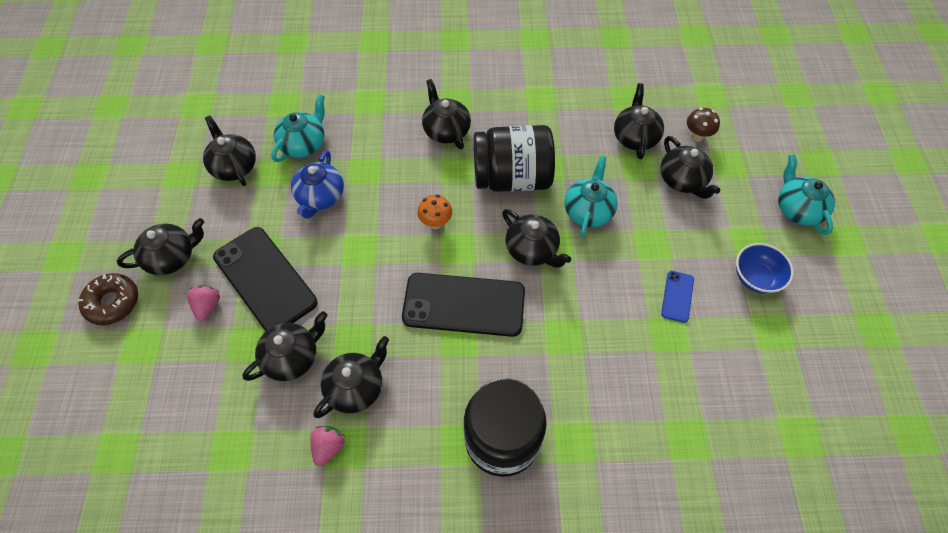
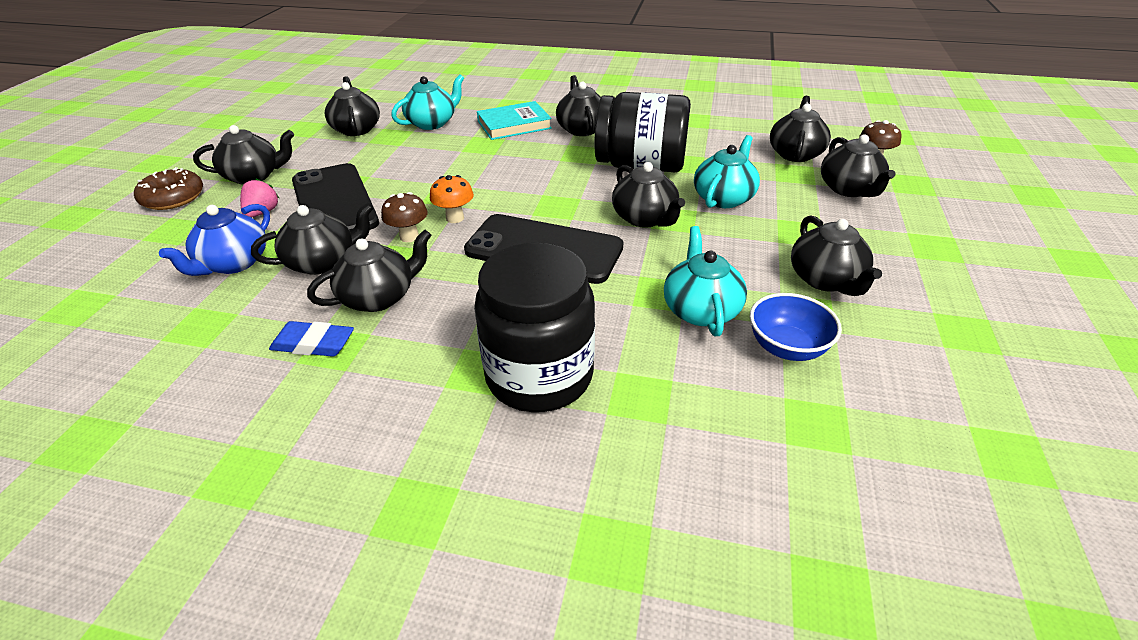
camera: 15 degrees right, 20 degrees down
blue teapot [291,150,344,219] -> blue teapot moved to [159,204,270,276]
pink strawberry [310,426,344,467] -> blue eraser [269,321,354,357]
orange mushroom [417,195,452,229] -> orange mushroom moved to [430,175,474,223]
blue phone [661,271,694,323] -> black teapot [791,216,882,296]
blue bowl [736,243,794,294] -> blue bowl moved to [750,293,842,361]
turquoise teapot [778,154,835,235] -> turquoise teapot moved to [664,226,747,336]
none -> brown mushroom [381,192,428,242]
none -> turquoise book [477,101,552,140]

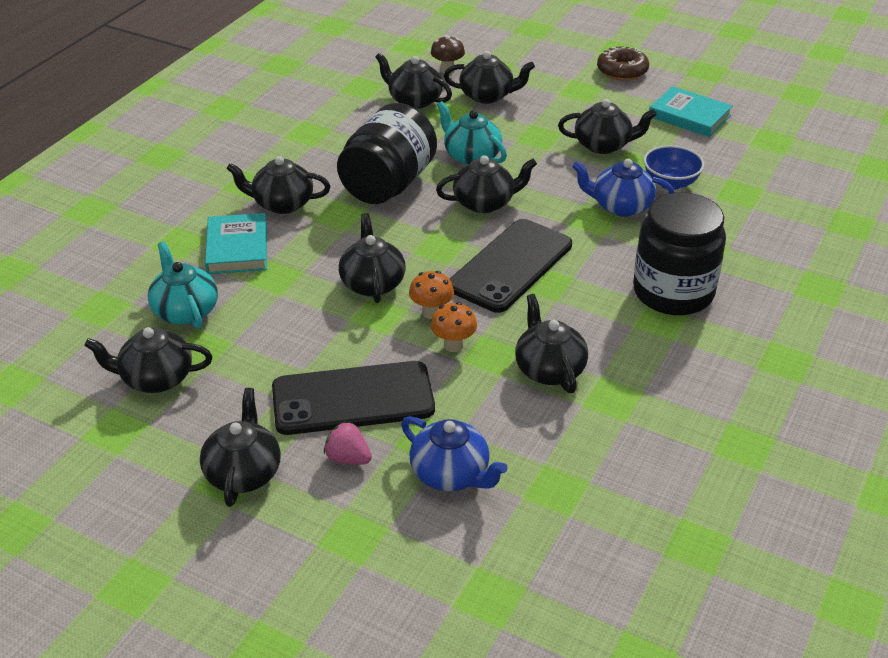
camera: 75 degrees left, 0 degrees up
brown donut [134,167,203,210] -> brown donut moved to [597,47,649,81]
black teapot [251,203,374,275] -> black teapot moved to [339,213,406,303]
blue eraser [269,321,354,357] -> none
brown mushroom [381,192,428,242] -> orange mushroom [431,302,477,352]
turquoise teapot [664,226,747,336] -> blue teapot [572,159,675,217]
none -> turquoise book [649,86,733,137]

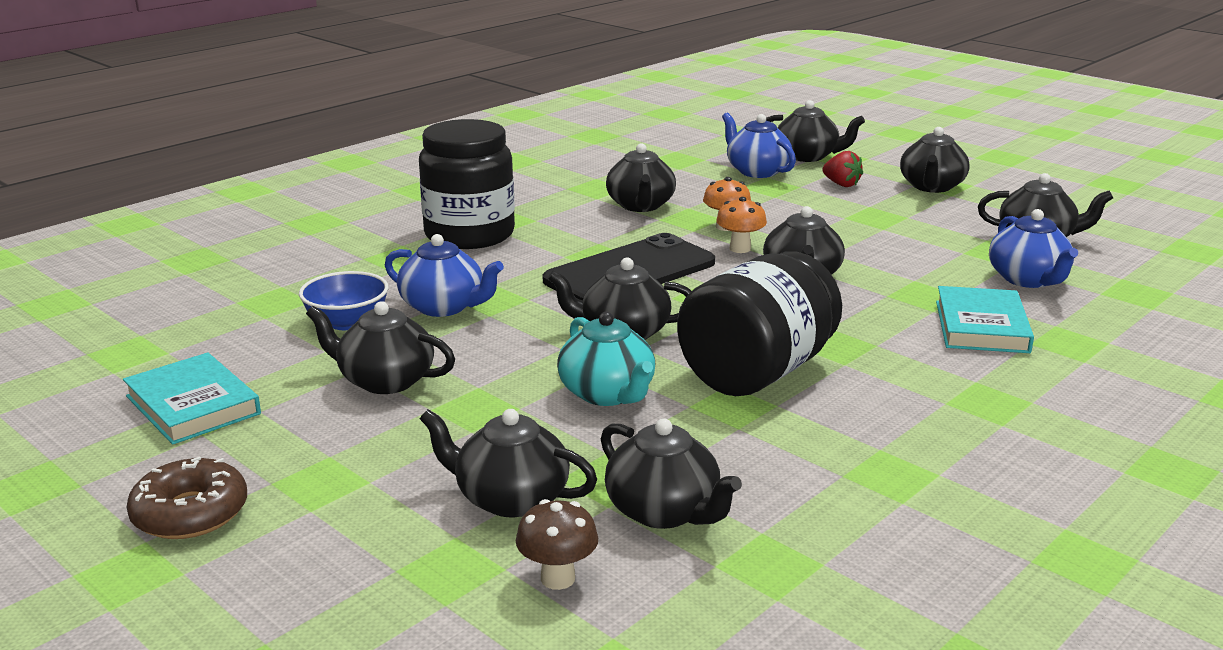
camera: 165 degrees left, 15 degrees down
turquoise teapot [148,242,218,329] -> blue teapot [989,209,1078,288]
black teapot [226,156,330,214] -> black teapot moved to [766,100,865,162]
black phone [272,361,435,435] -> none
pink strawberry [324,421,372,465] -> red strawberry [822,151,863,187]

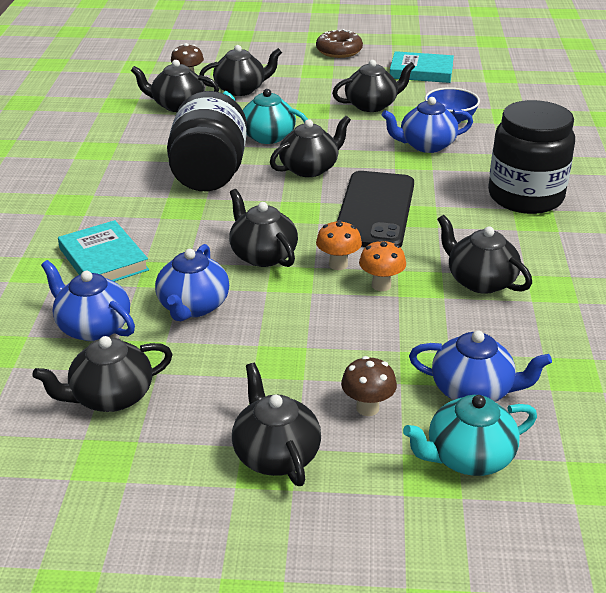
camera: 140 degrees right, 10 degrees up
black teapot [766,100,865,162] -> turquoise teapot [403,395,537,476]
red strawberry [822,151,863,187] -> brown mushroom [341,356,397,416]
none -> blue teapot [155,244,229,321]

